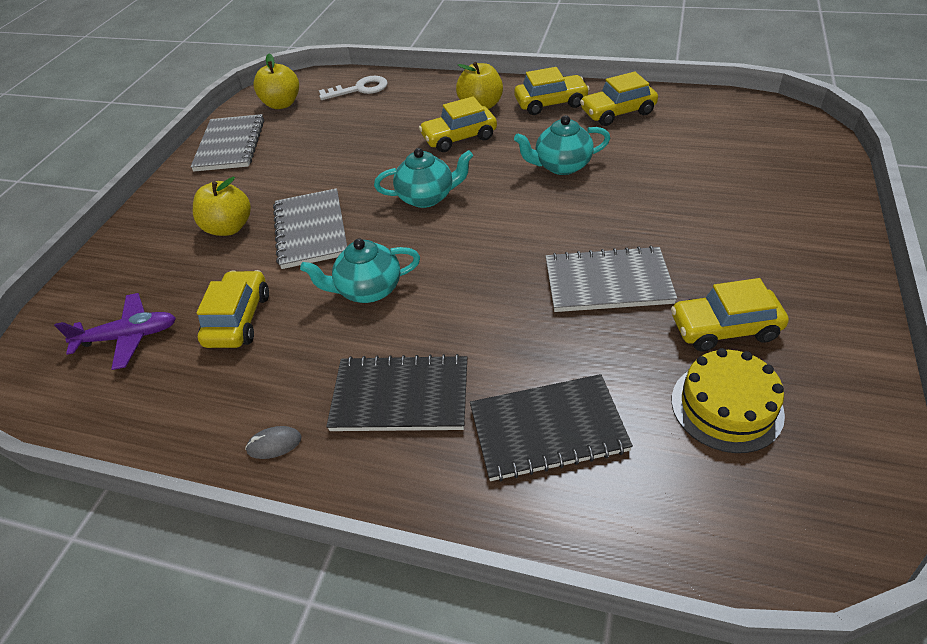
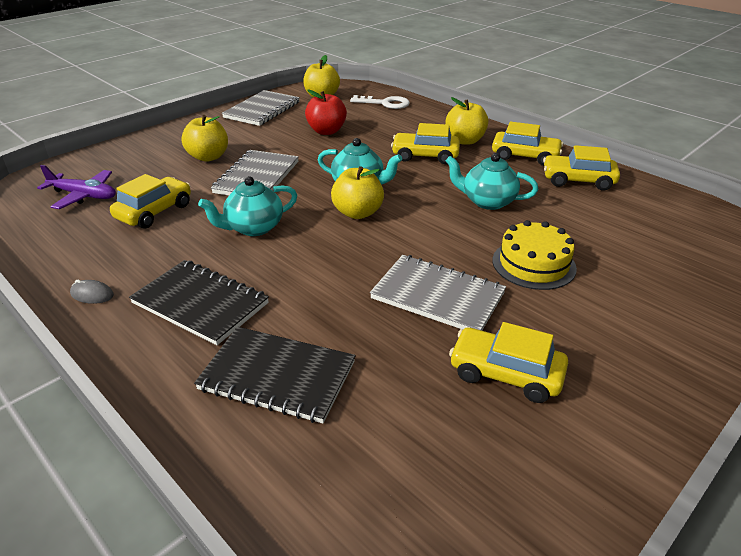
camera: 25 degrees right, 10 degrees down
turquoise teapot [300,238,420,303] -> turquoise teapot turned 45 degrees counterclockwise [198,176,297,236]
yellow cake [672,348,785,453] -> yellow cake moved to [492,220,577,290]
none -> red apple [305,90,347,135]
none -> yellow apple [331,166,384,219]

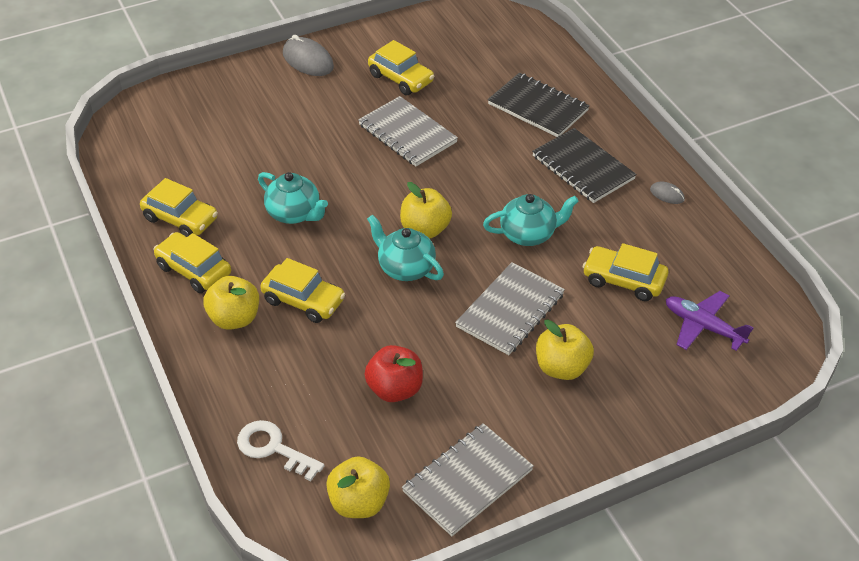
camera: 160 degrees left, 10 degrees up
yellow car [110,174,191,229] -> yellow car turned 60 degrees clockwise [583,243,668,301]
yellow cake [492,220,577,290] -> none
none -> grey mouse [283,35,334,76]

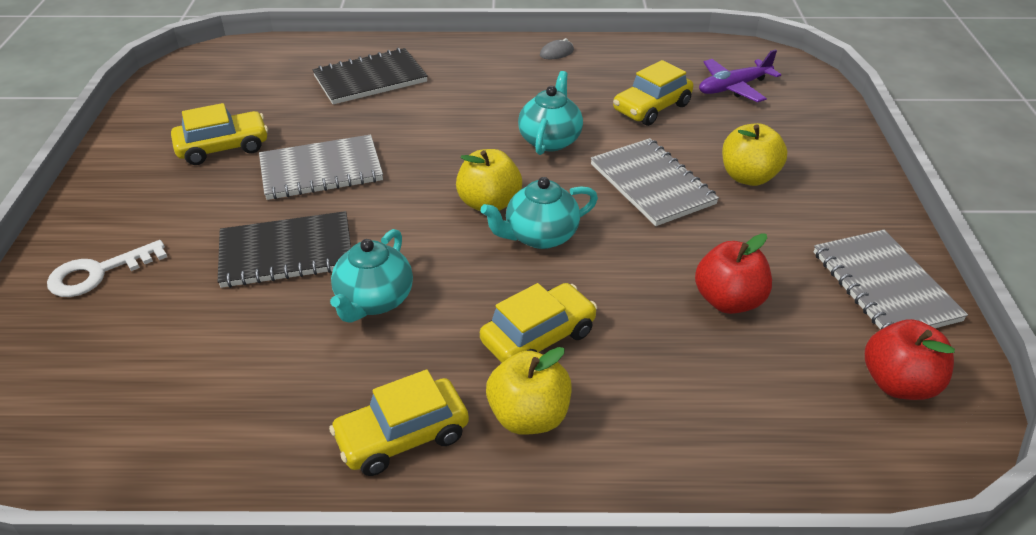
camera: 65 degrees left, 5 degrees down
yellow car [140,178,218,236] -> none
white key [237,420,325,481] -> white key moved to [47,240,167,297]
turquoise teapot [258,172,328,224] -> turquoise teapot turned 135 degrees clockwise [330,229,413,323]
grey mouse [283,35,334,76] -> none
yellow apple [326,456,390,518] -> red apple [865,319,955,400]
black notebook [532,128,637,203] -> black notebook moved to [218,211,351,288]

